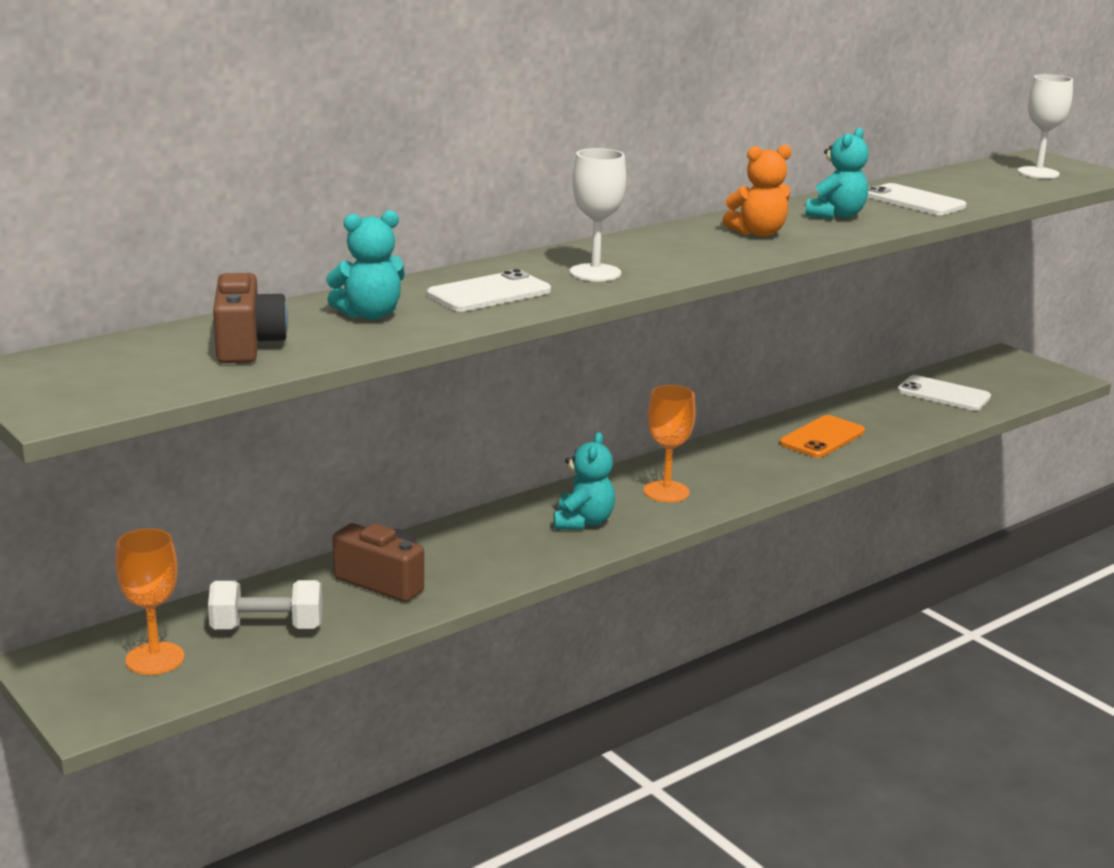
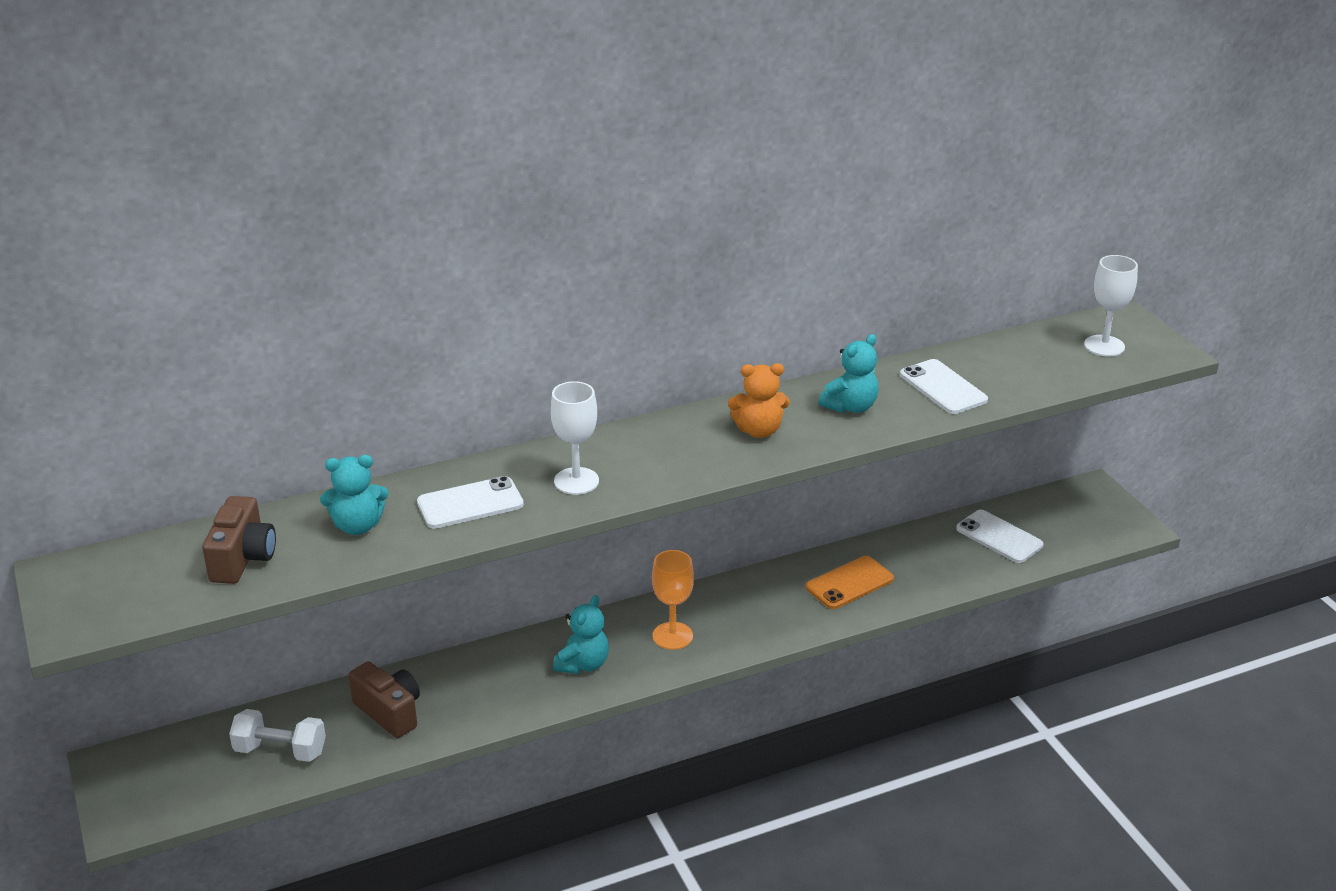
camera: 15 degrees right, 10 degrees up
orange goblet [116,528,185,675] -> none

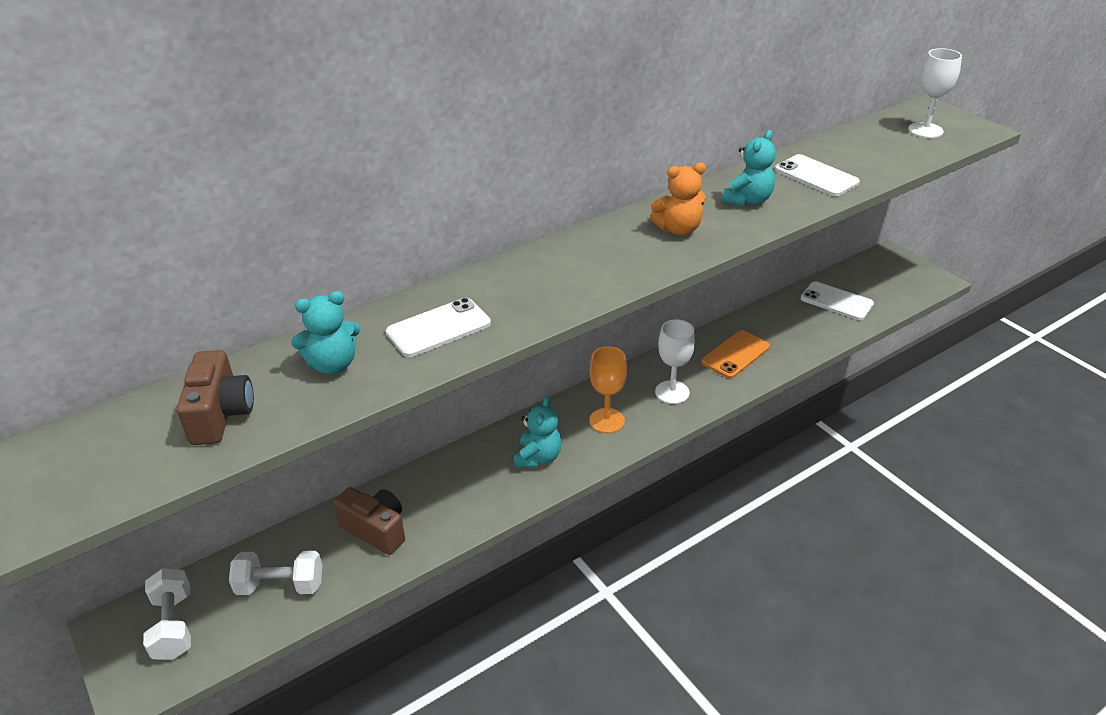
camera: 10 degrees left, 5 degrees up
white goblet [550,381,599,495] -> white goblet moved to [655,319,695,404]
none -> white dumbbell [143,568,191,660]

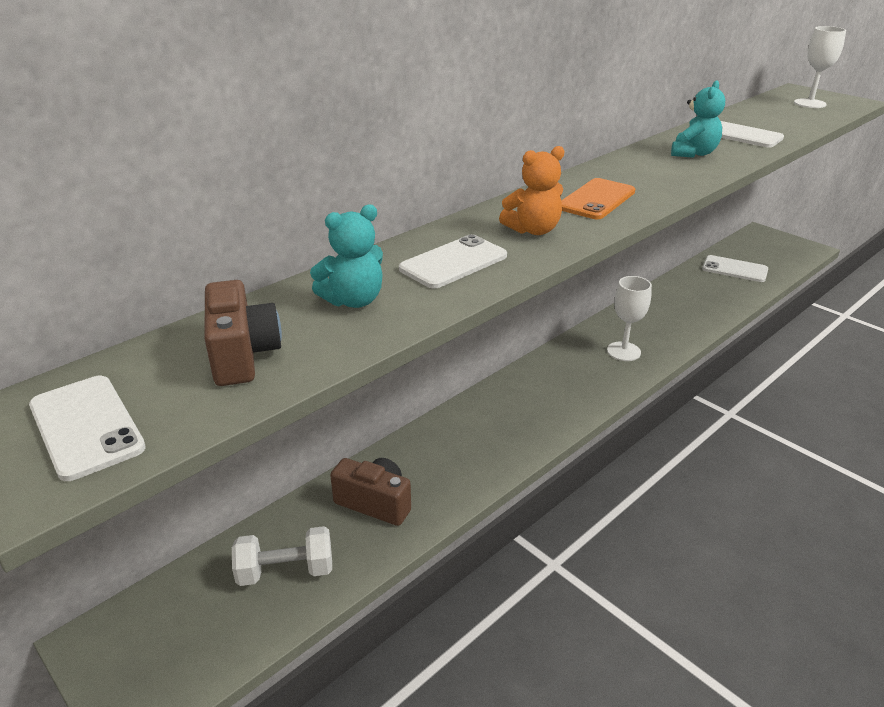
camera: 10 degrees left, 5 degrees down
white dumbbell [143,568,191,660] -> none
turquoise teddy bear [514,396,562,468] -> none
orange goblet [589,346,627,433] -> none
orange teddy bear [650,163,706,235] -> orange teddy bear moved to [499,146,565,235]
orange phone [702,330,770,378] -> orange phone moved to [561,178,635,219]
none -> white phone [29,376,146,481]

